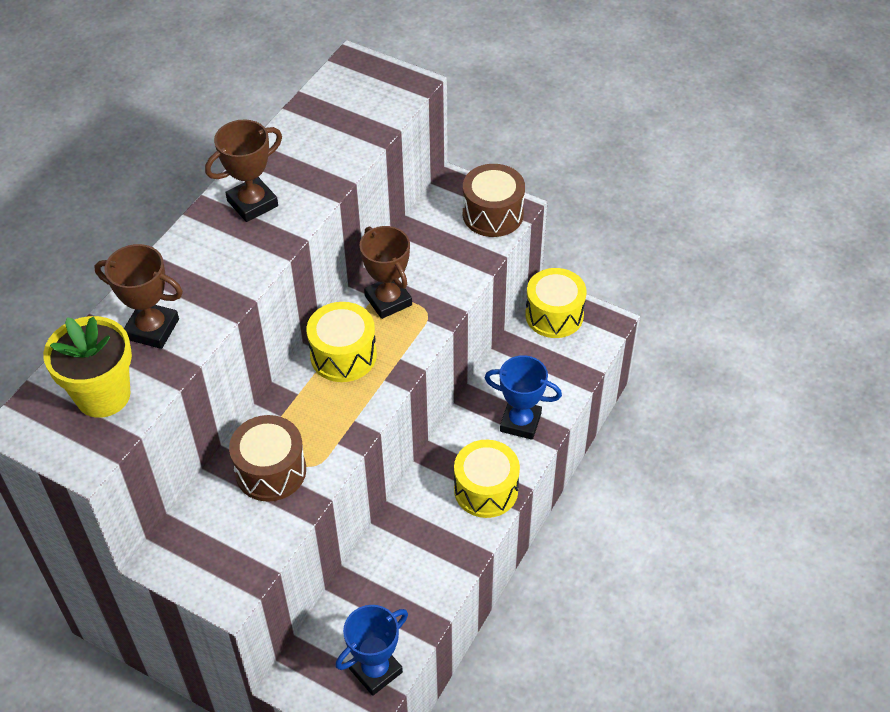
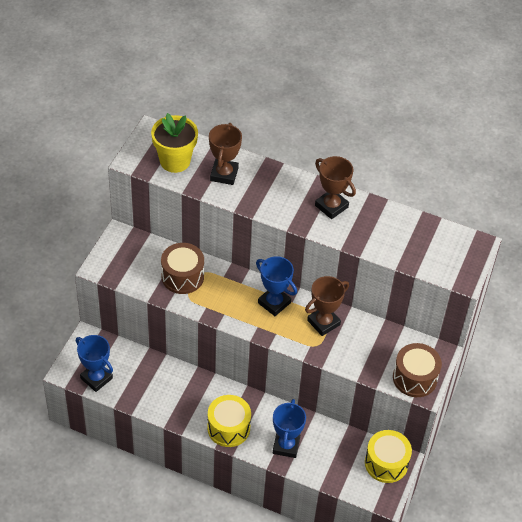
camera: 80 degrees right, 0 degrees up
yellow drum [306,302,377,382] -> blue trophy [256,256,297,316]

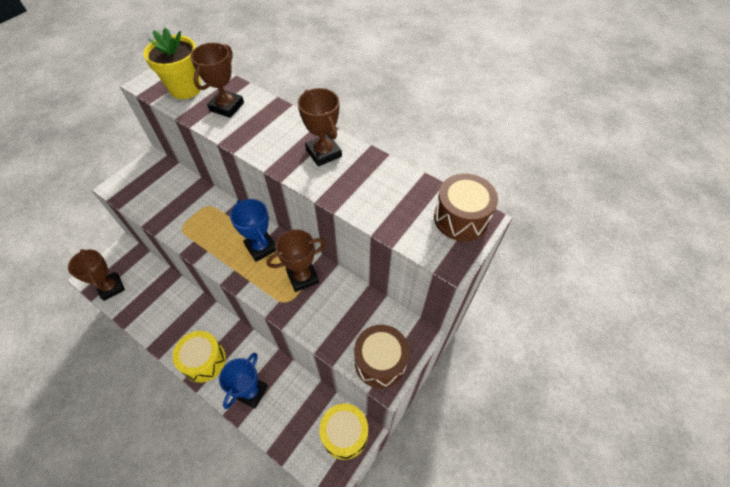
camera: 15 degrees right, 5 degrees up
blue trophy [76,335,113,392] -> brown trophy [68,249,125,301]
brown drum [161,243,204,294] -> brown drum moved to [434,174,498,241]

